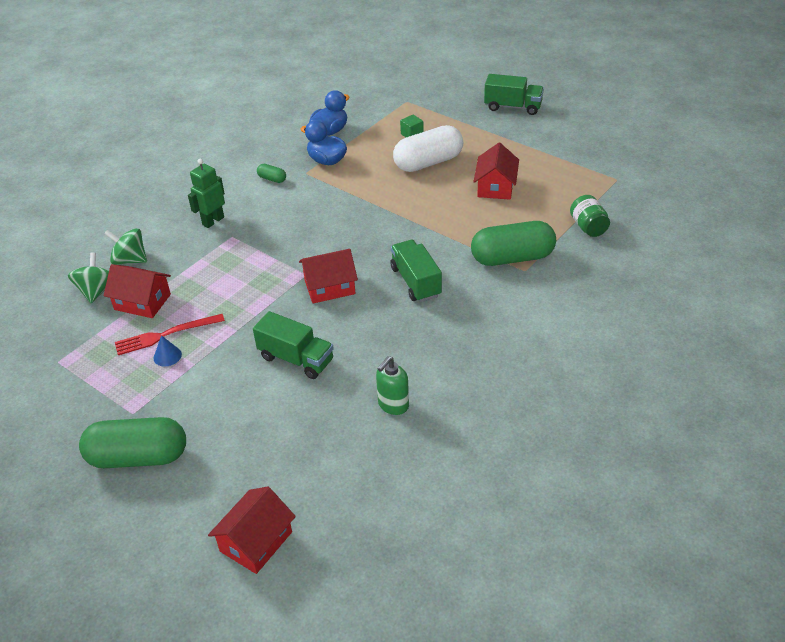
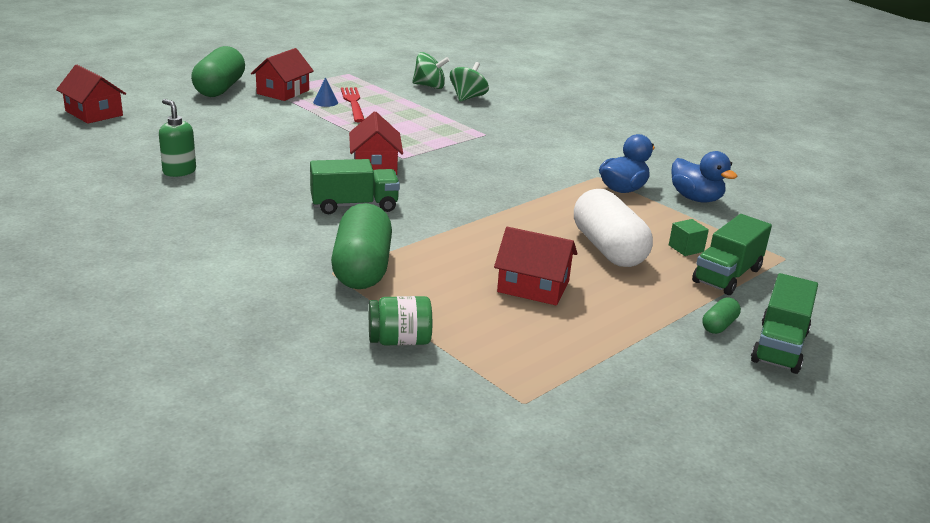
camera: 95 degrees right, 15 degrees down
red house [104,264,171,318] -> red house moved to [251,48,314,101]
green robot [188,159,225,228] -> none
green truck [253,311,334,379] -> green truck moved to [692,214,772,295]
green capsule [257,164,286,183] -> green capsule moved to [702,297,741,334]

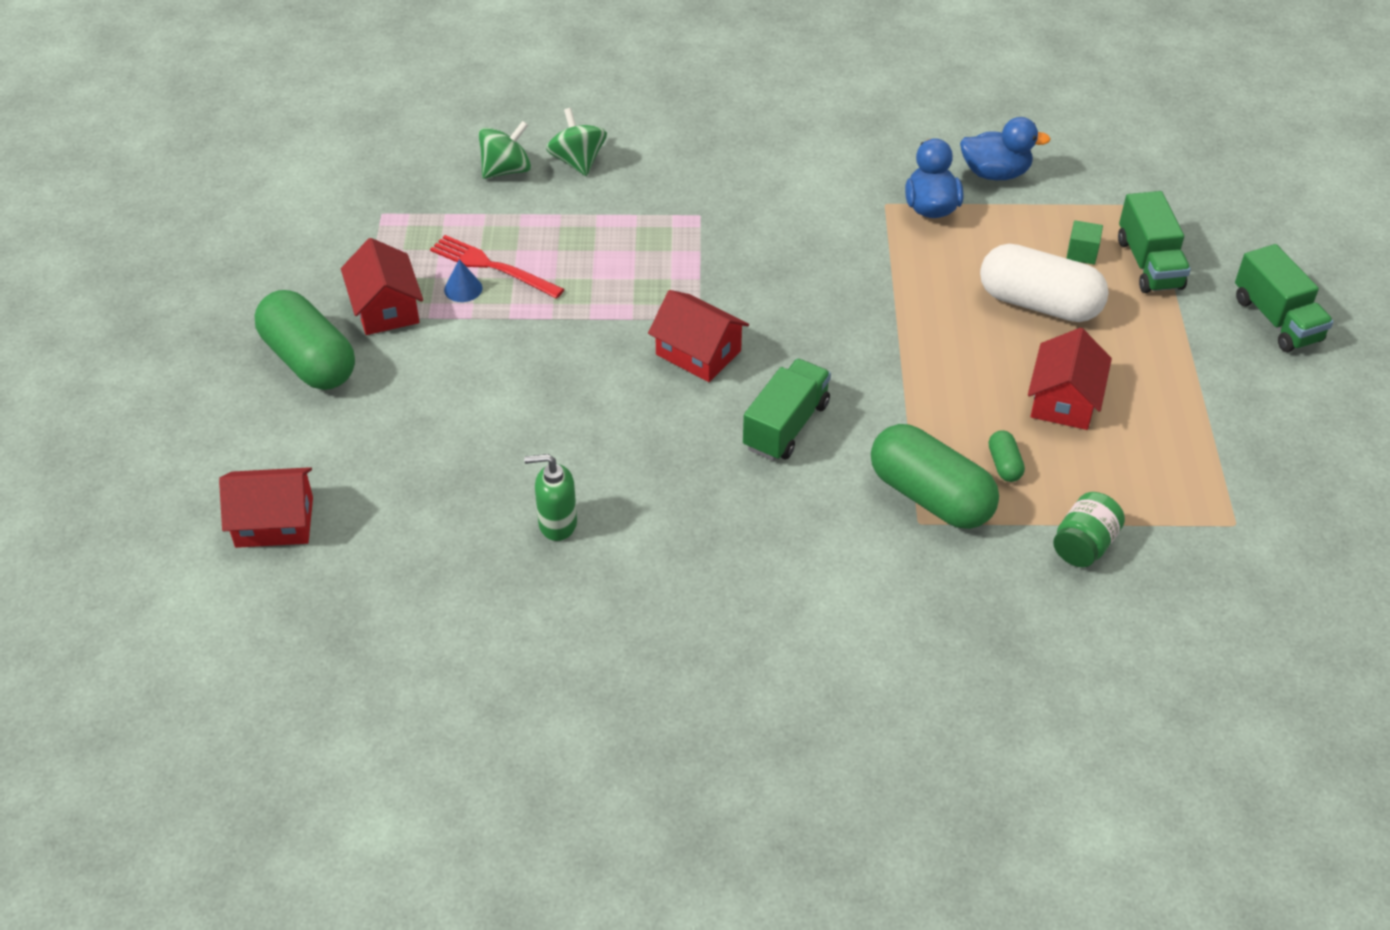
camera: 45 degrees left, 20 degrees up
red house [494,227,578,305] -> red house turned 45 degrees counterclockwise [1028,328,1112,430]
green capsule [702,297,741,334] -> green capsule moved to [989,430,1025,482]

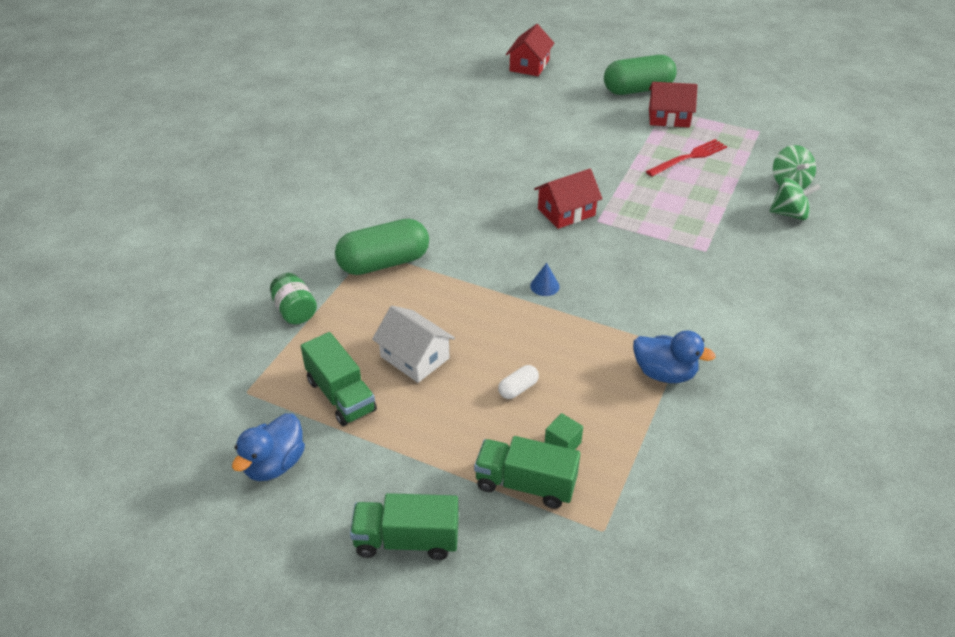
camera: 115 degrees right, 5 degrees down
blue cone [444,259,482,302] -> blue cone moved to [530,263,560,296]
green soap dispenser [524,454,577,541] -> none
green truck [743,359,831,461] -> green truck moved to [301,332,377,426]
blue duck [960,117,1051,180] -> blue duck moved to [232,413,305,481]
white capsule [980,244,1109,322] -> white capsule [498,365,539,399], size x0.43
green capsule [989,430,1025,482] -> none
red house [1028,328,1112,430] -> white house [372,306,455,383]

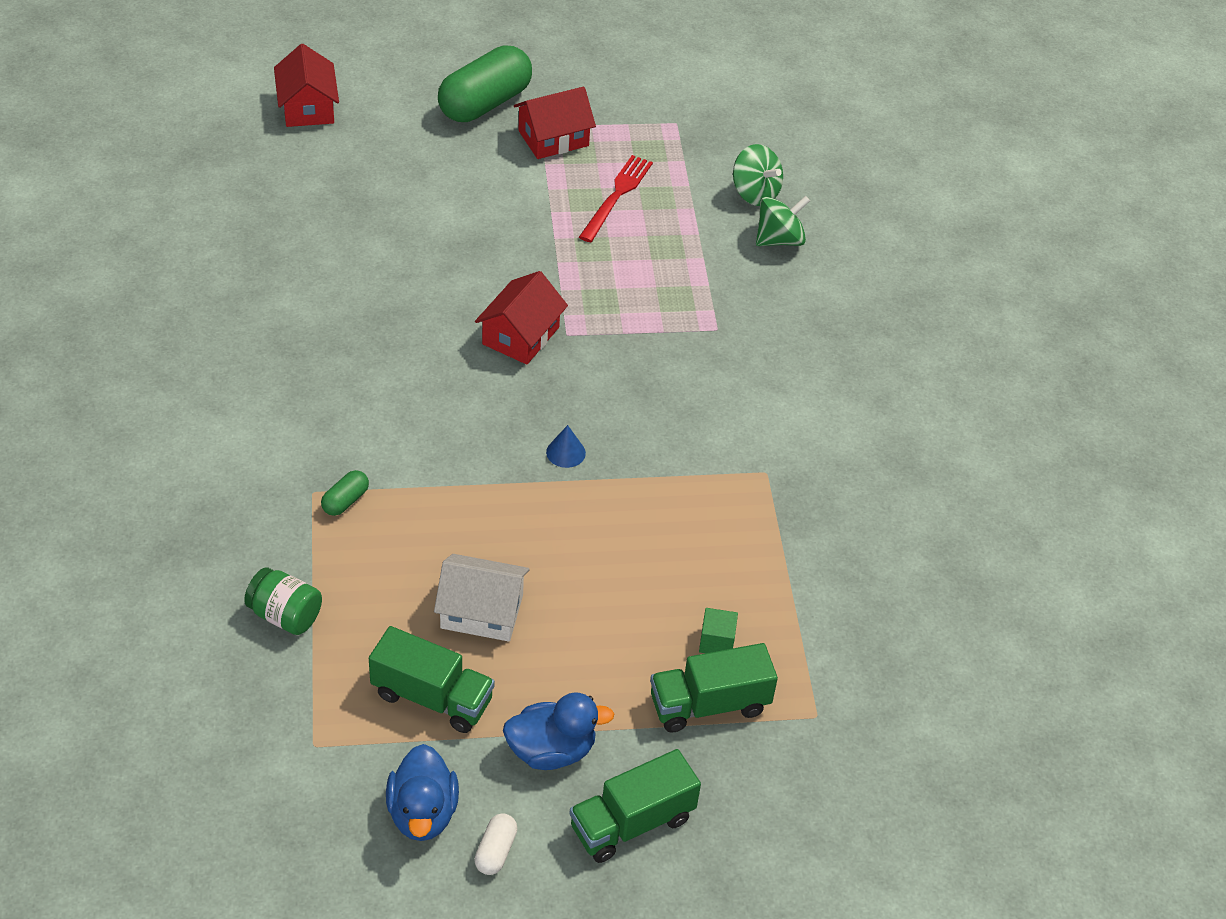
camera: 35 degrees left, 5 degrees up
green capsule [335,219,429,275] -> green capsule [321,470,369,516], size x0.43
white capsule [498,365,539,399] -> white capsule moved to [474,813,517,875]
blue duck [633,331,715,383] -> blue duck moved to [503,692,614,770]

